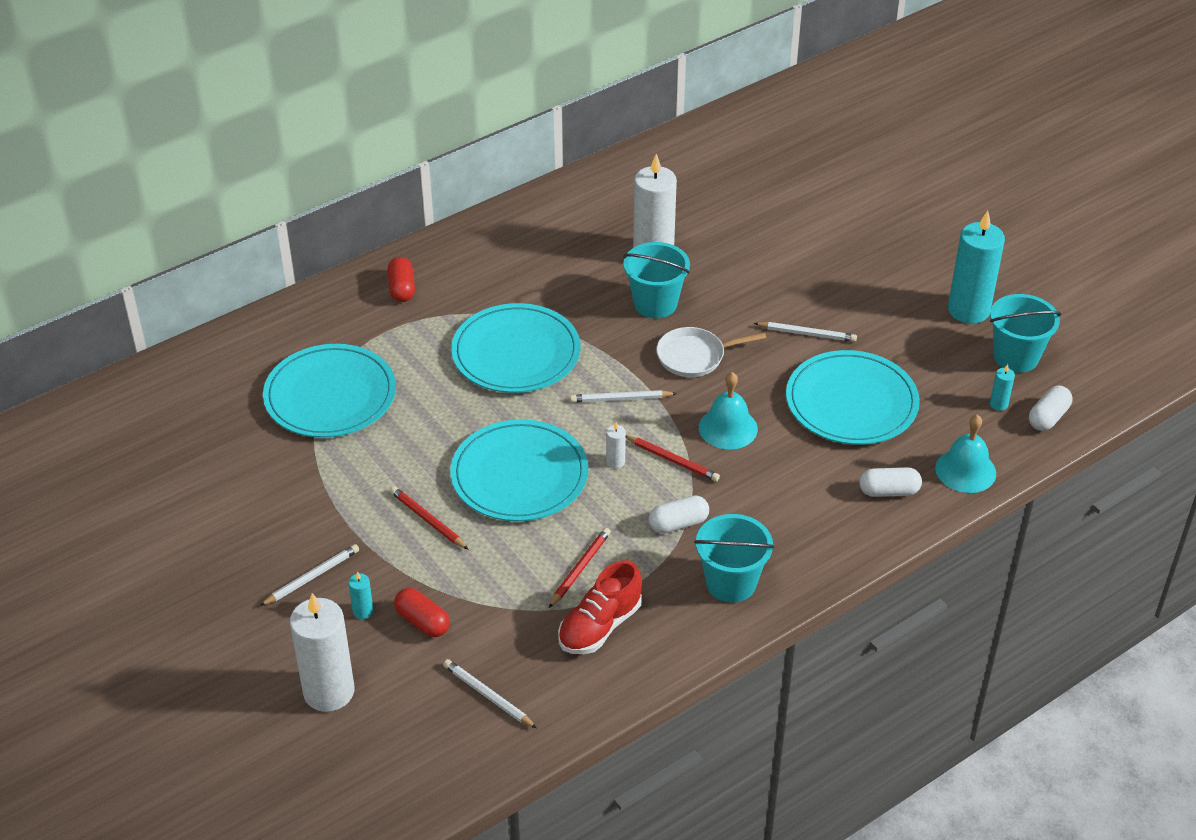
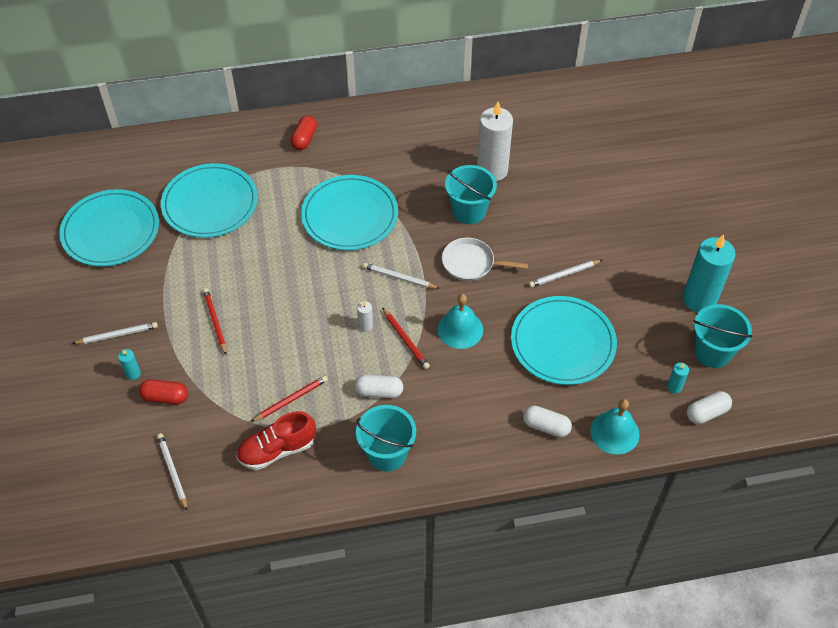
camera: 25 degrees right, 10 degrees up
white candle [290,593,354,712] -> none
red capsule [394,588,450,637] -> red capsule turned 60 degrees counterclockwise [139,379,188,404]
turquoise plate [450,419,589,521] -> turquoise plate moved to [59,189,159,267]
white pencil [754,322,857,342] -> white pencil turned 120 degrees clockwise [529,260,602,288]

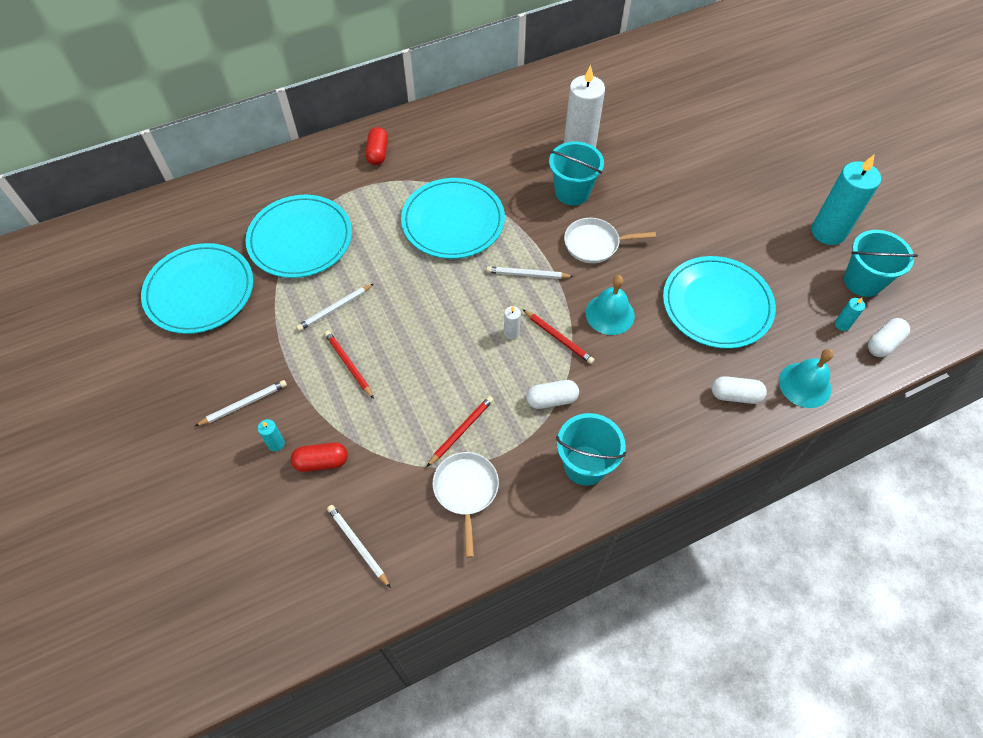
camera: 15 degrees left, 5 degrees up
red shoe [236,411,316,470] -> white pan [432,452,499,558]
white pencil [529,260,602,288] -> white pencil moved to [296,284,374,331]

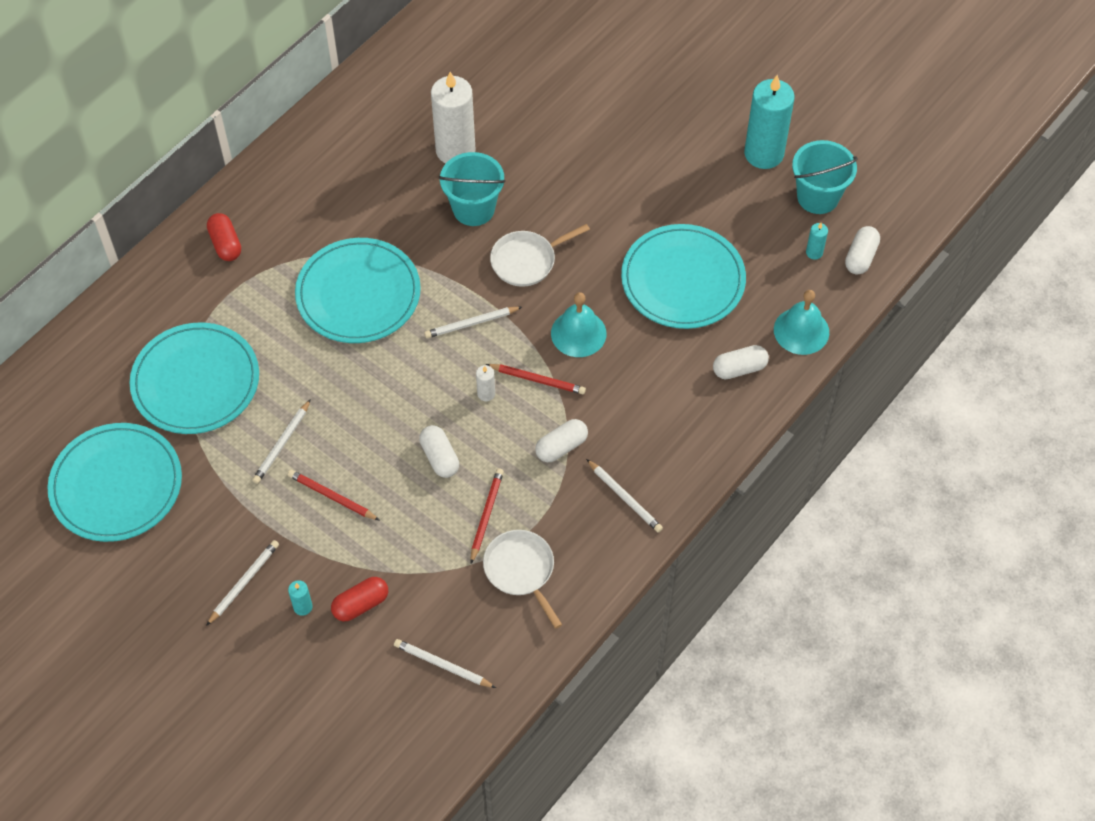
camera: 25 degrees left, 0 degrees up
turquoise bucket [556,413,626,486] -> white pencil [586,459,663,533]
none -> white capsule [419,425,459,478]

